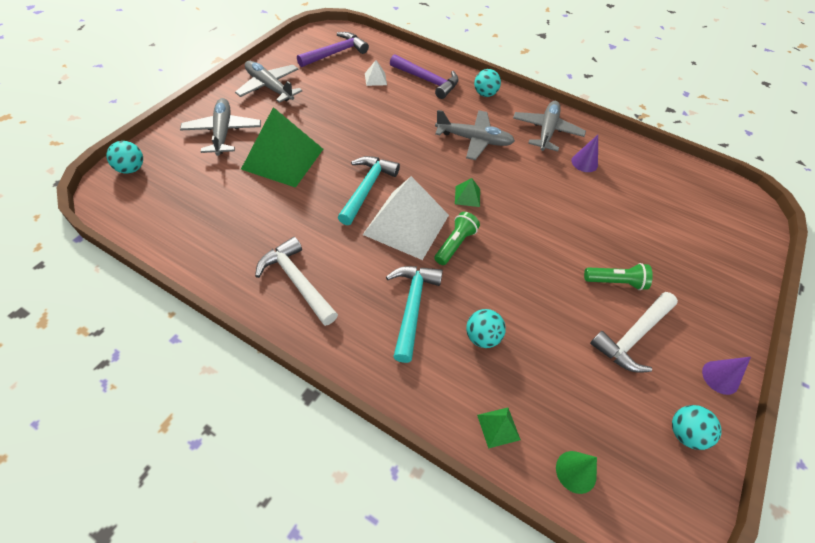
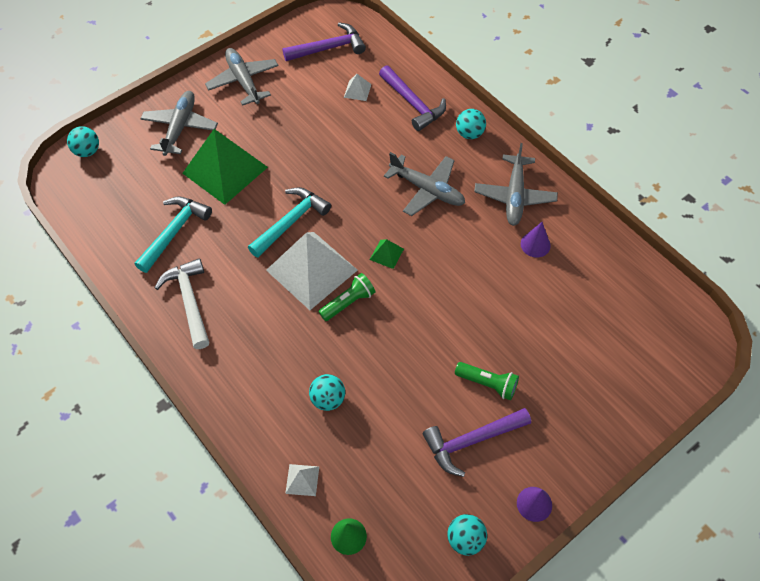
camera: 25 degrees right, 5 degrees up
turquoise hammer [386,266,443,363] -> turquoise hammer moved to [135,196,212,273]
green pyramid [477,407,521,449] -> white pyramid [285,464,319,496]
grey plane [513,101,586,151] -> grey plane turned 150 degrees clockwise [474,143,558,226]
white hammer [590,292,678,373] -> purple hammer [423,408,531,477]

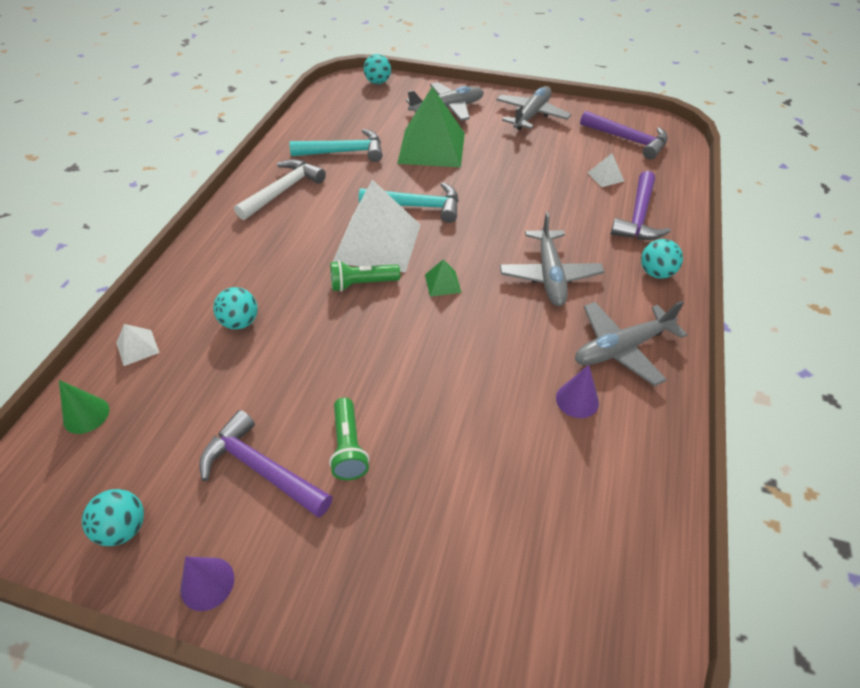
camera: 55 degrees right, 10 degrees down
green flashlight [318,273,375,321] -> green flashlight turned 150 degrees clockwise [330,260,400,292]

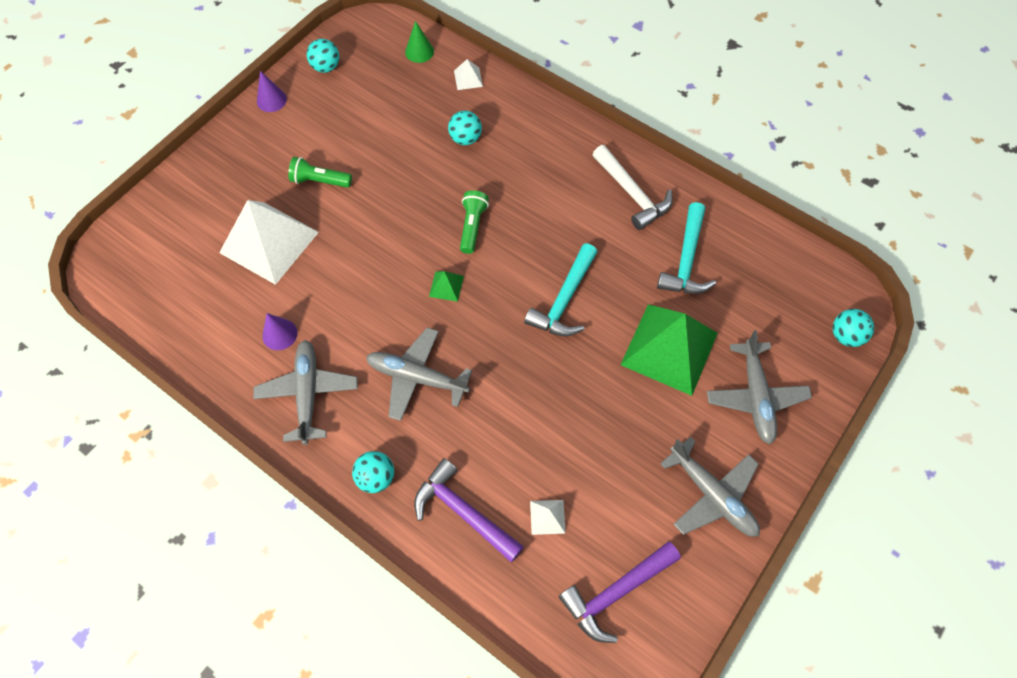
camera: 110 degrees right, 15 degrees up
purple hammer [199,410,333,517] -> none
white pyramid [333,179,420,273] -> white pyramid moved to [219,200,319,285]

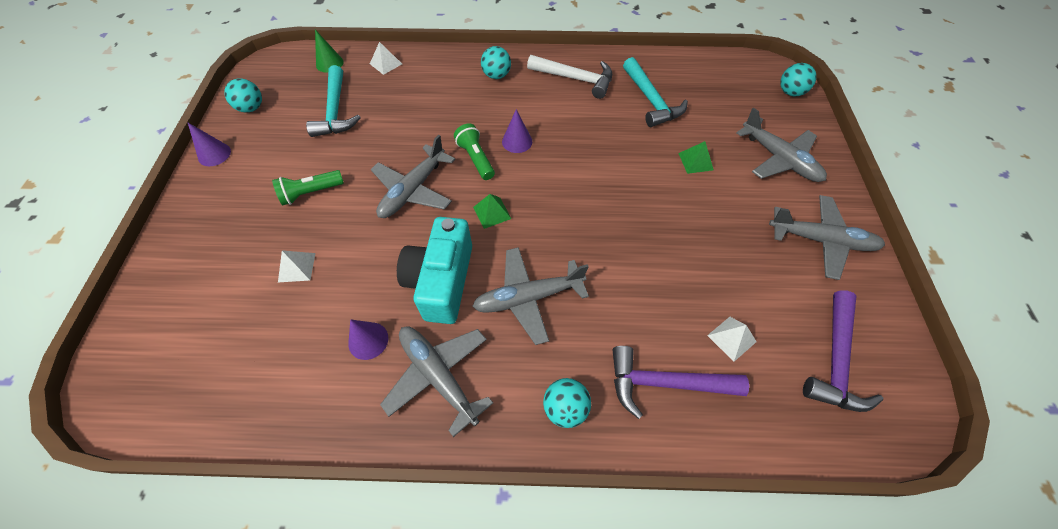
camera: 35 degrees left, 5 degrees down
white pyramid [219,200,319,285] -> white pyramid [278,250,315,282], size x0.41
turquoise ball [448,110,482,145] -> turquoise ball moved to [481,46,511,79]
turquoise hammer [524,244,597,336] -> turquoise hammer moved to [306,65,361,137]
green pyramid [621,304,718,396] -> green pyramid [678,141,714,174], size x0.41
none -> grey plane [371,135,455,218]
none -> turquoise camera [397,217,472,324]
none -> purple cone [502,109,532,153]

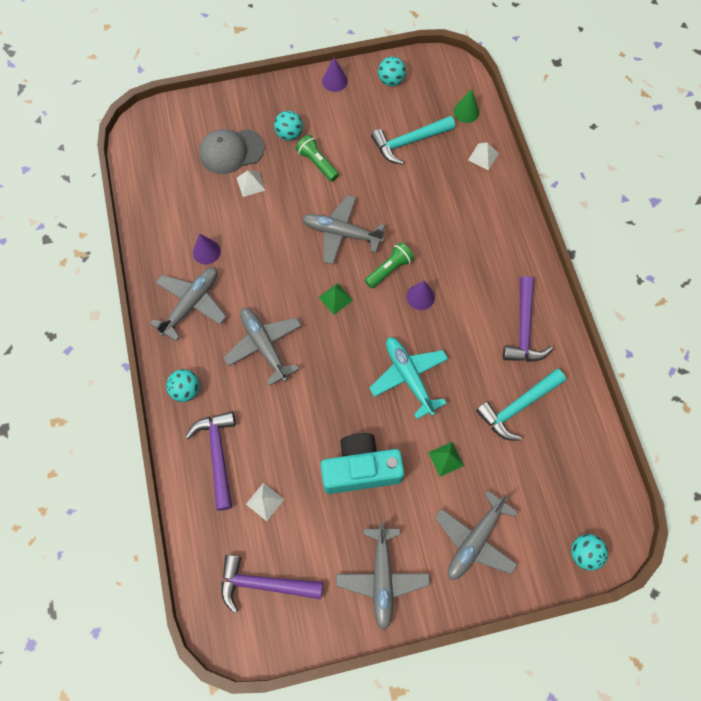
camera: 75 degrees right, 10 degrees up
turquoise camera [397,217,472,324] -> turquoise camera moved to [321,433,404,494]
turquoise ball [481,46,511,79] -> turquoise ball moved to [274,111,303,141]
white hammer [527,55,612,99] -> purple hammer [503,276,553,362]
none -> grey cap [199,129,265,174]
none -> turquoise plane [369,337,448,419]

